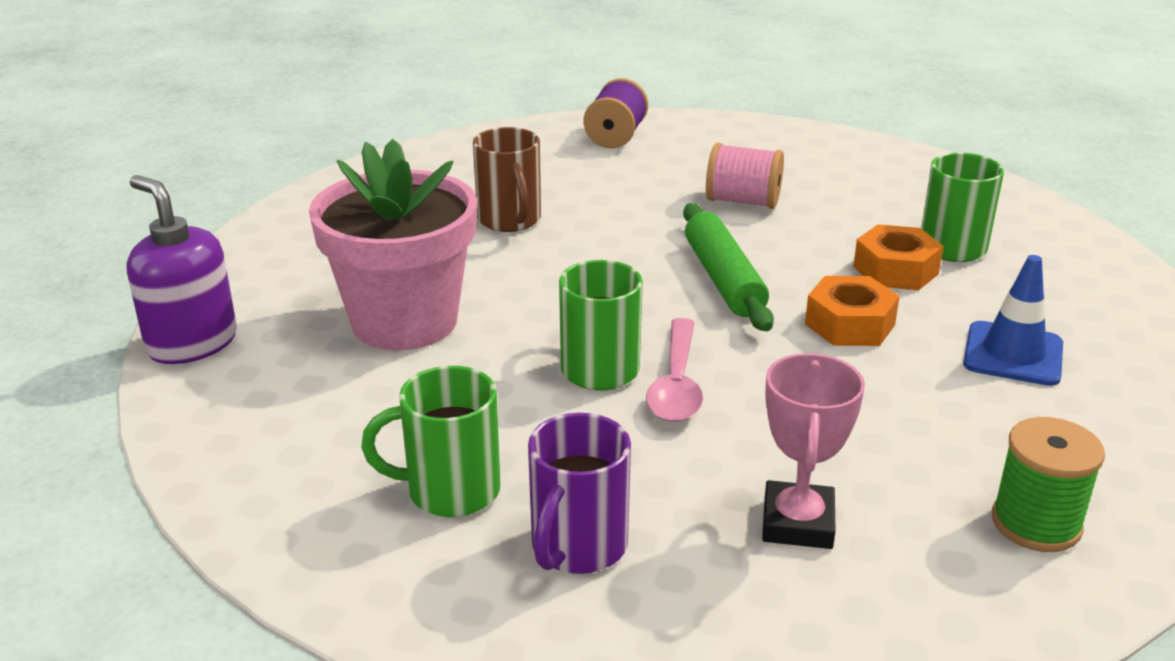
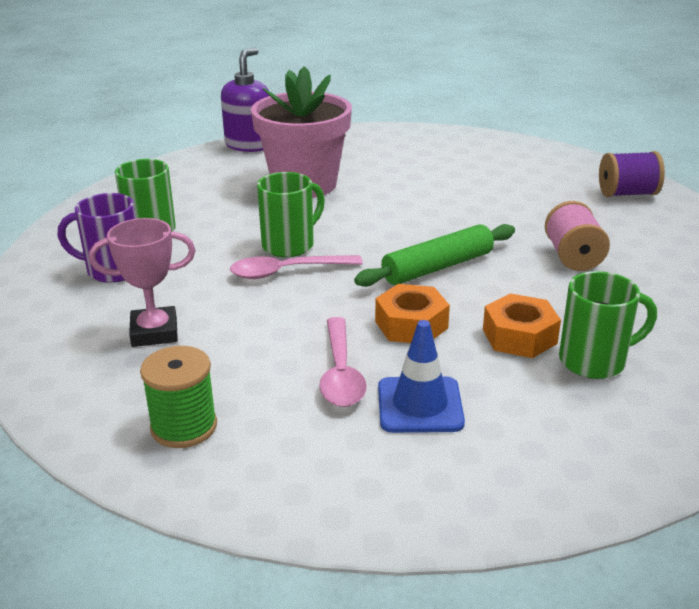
camera: 70 degrees right, 0 degrees up
brown mug [473,127,541,232] -> none
none -> pink spoon [319,317,367,407]

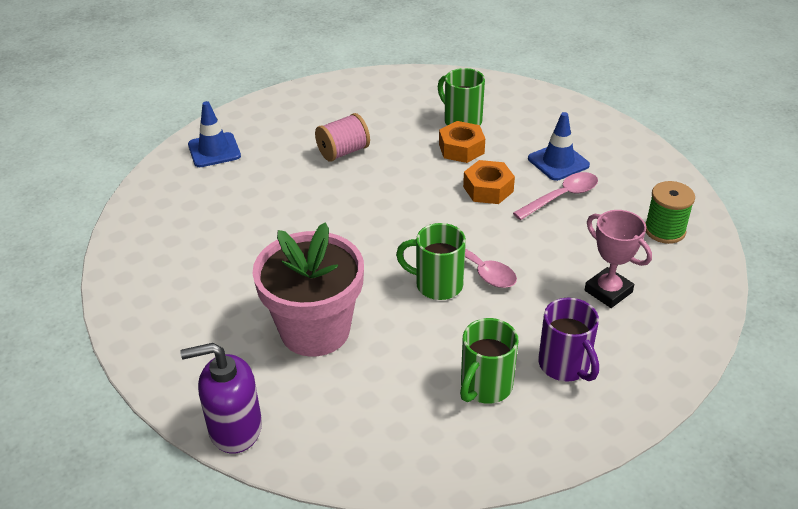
camera: 120 degrees left, 10 degrees up
green rolling pin [354,224,515,287] -> none
purple spool [599,151,665,197] -> blue traffic cone [188,101,241,167]

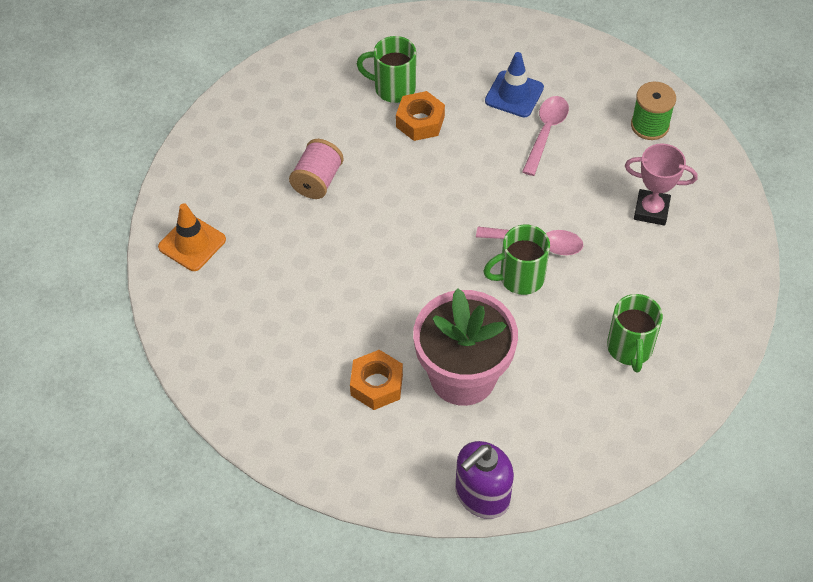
camera: 35 degrees left, 15 degrees up
blue traffic cone [188,101,241,167] -> orange traffic cone [158,203,226,271]
orange nut [463,160,515,204] -> orange nut moved to [350,350,403,410]
purple mug [538,298,599,382] -> none

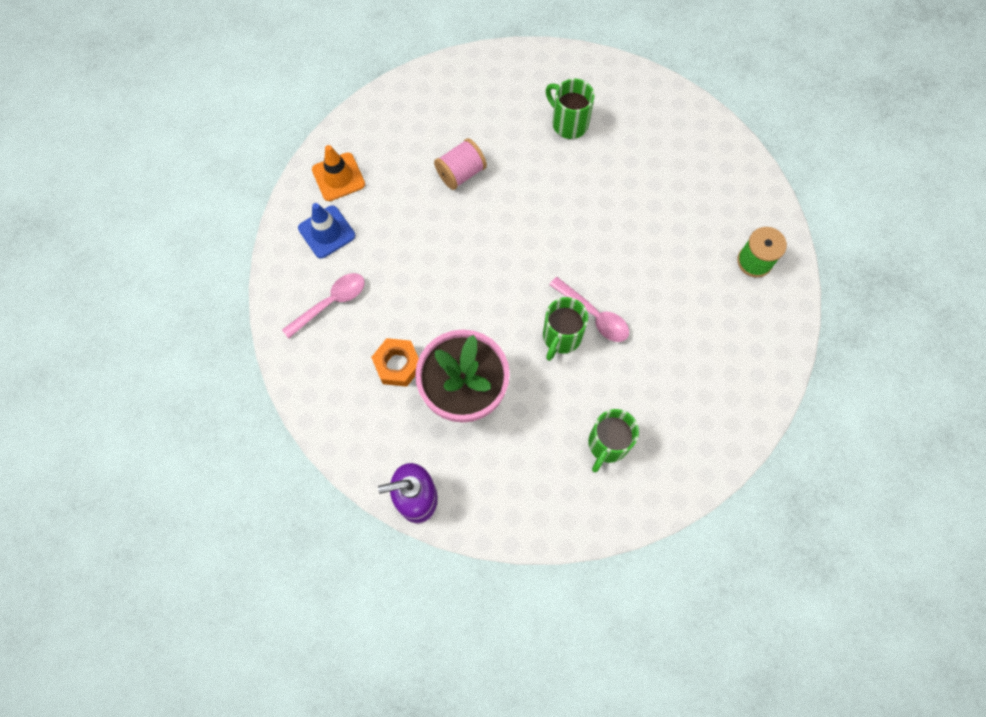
camera: 30 degrees right, 15 degrees up
orange nut [396,91,445,141] -> none
green mug [483,225,550,295] -> green mug turned 75 degrees counterclockwise [543,297,588,361]
blue traffic cone [485,52,544,118] -> blue traffic cone moved to [298,203,355,258]
pink spoon [522,96,569,176] -> pink spoon moved to [282,273,365,338]
pink trophy [625,143,698,226] -> none

